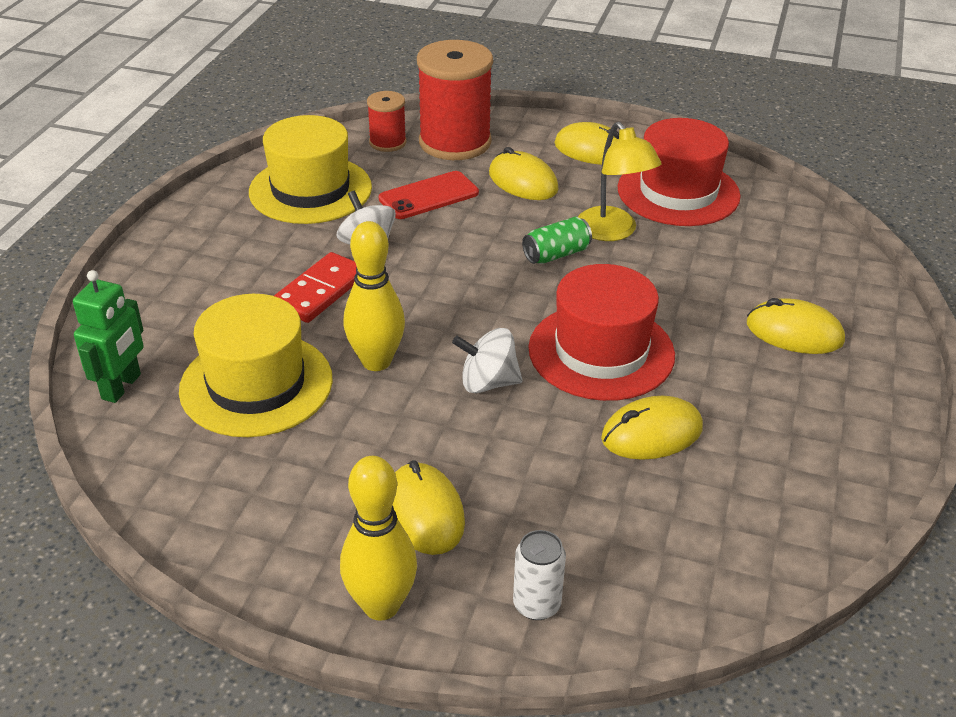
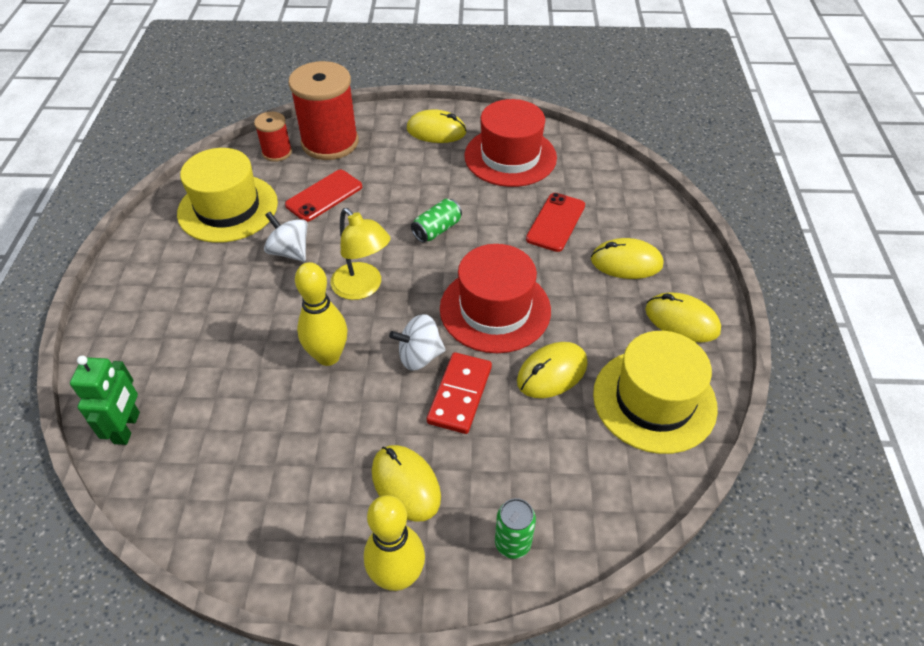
camera: 15 degrees left, 10 degrees up
yellow hat [179,294,333,437] -> yellow hat moved to [593,331,718,454]
red domino [274,252,357,323] -> red domino moved to [427,352,492,434]
yellow mouse [489,147,559,200] -> yellow mouse moved to [645,292,721,343]
white can [513,530,566,620] -> green can [495,498,536,559]
yellow lamp [578,122,661,241] -> yellow lamp moved to [330,208,390,300]
none -> red phone [526,193,585,252]

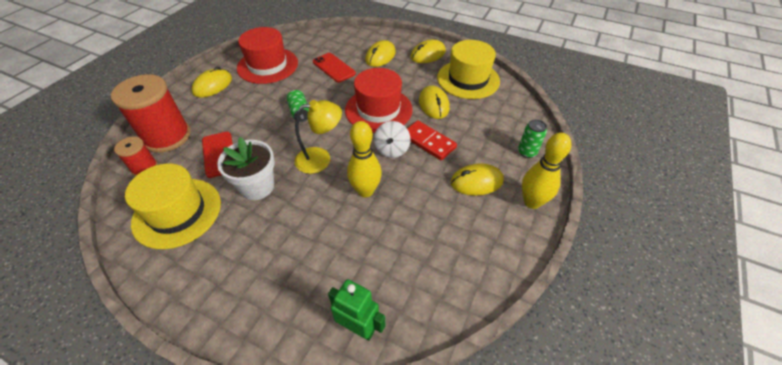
camera: 65 degrees left, 0 degrees up
white spinning top [264,212,307,262] -> white flower pot [217,137,275,200]

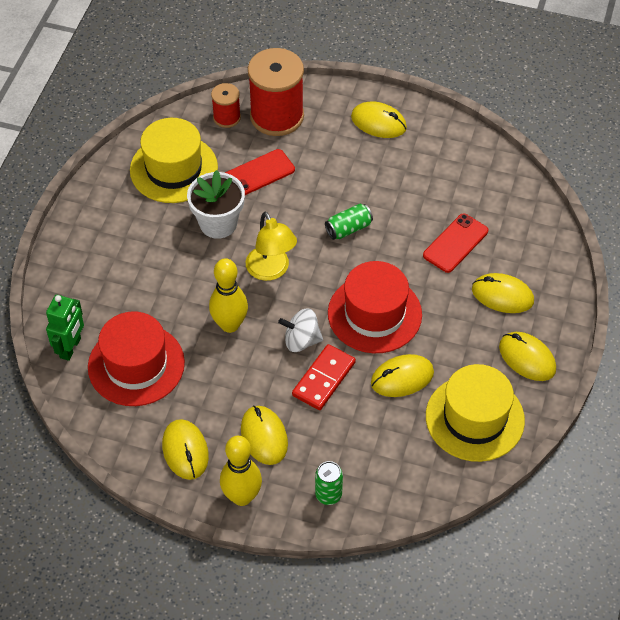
camera: 80 degrees right, 5 degrees up
red hat [237,27,298,84] -> red hat moved to [88,311,185,406]
none -> yellow mouse [162,419,209,480]

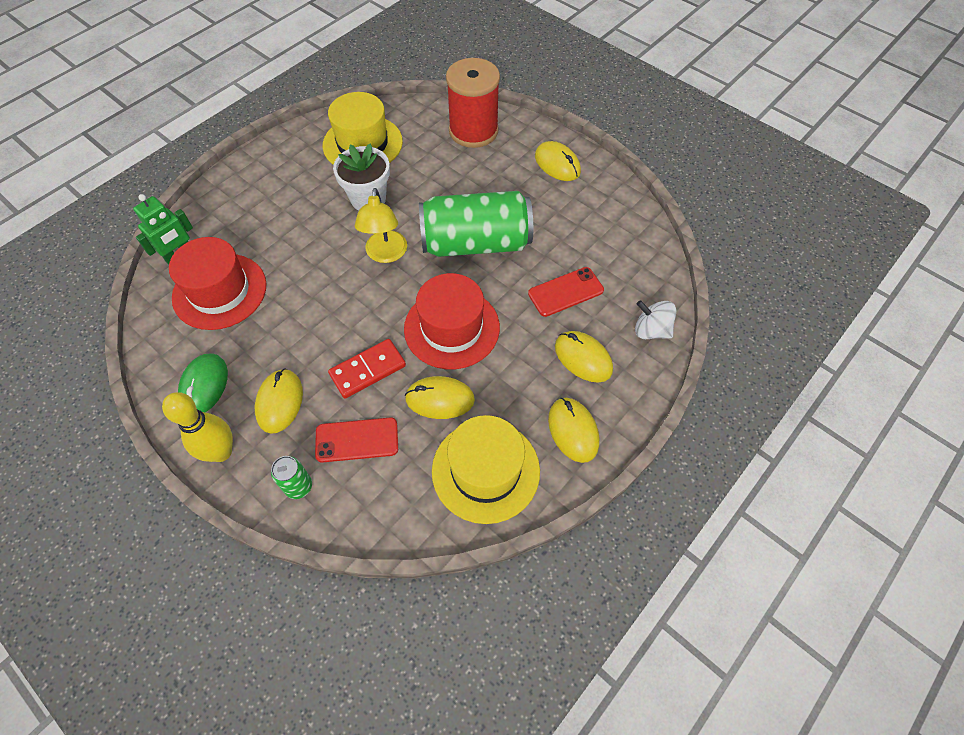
camera: 25 degrees right, 5 degrees up
yellow mouse [162,419,209,480] -> green mouse [178,353,228,412]
yellow bowling pin [209,258,248,333] -> none
red spool [211,83,241,128] -> none
red phone [225,149,295,195] -> red phone moved to [315,417,398,463]
white spinning top [278,308,323,352] -> white spinning top moved to [635,300,676,339]
green can [325,204,373,240] -> green can [419,191,533,257], size x2.44

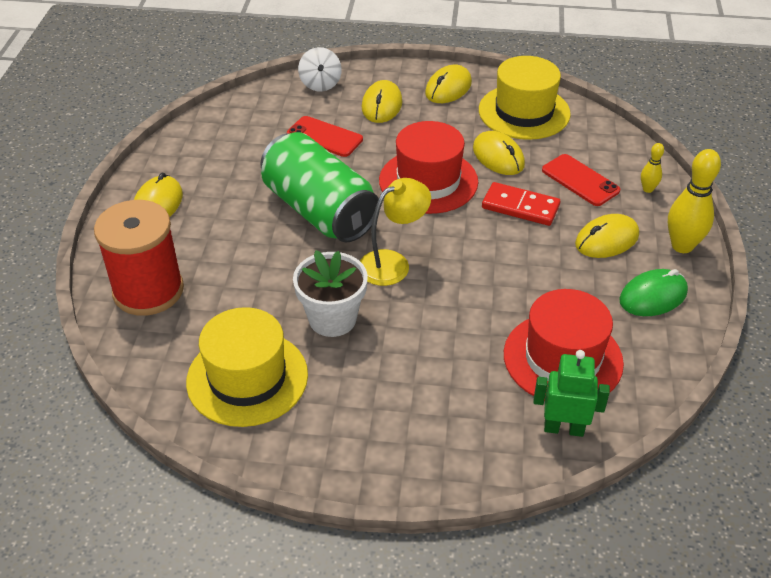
camera: 125 degrees left, 15 degrees down
green can [271,456,312,499] -> yellow bowling pin [641,143,664,193]

